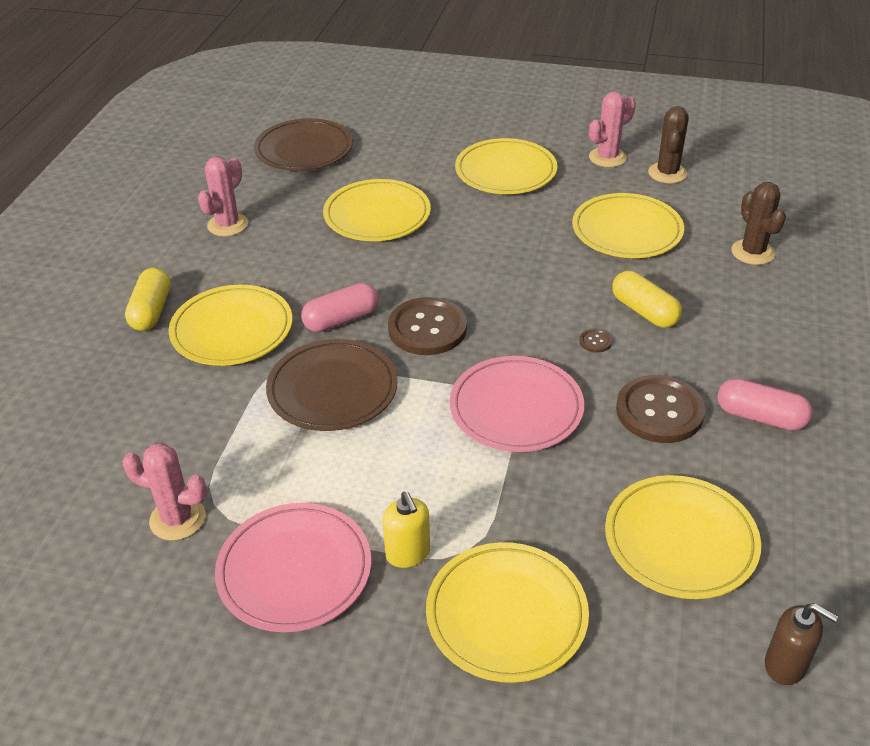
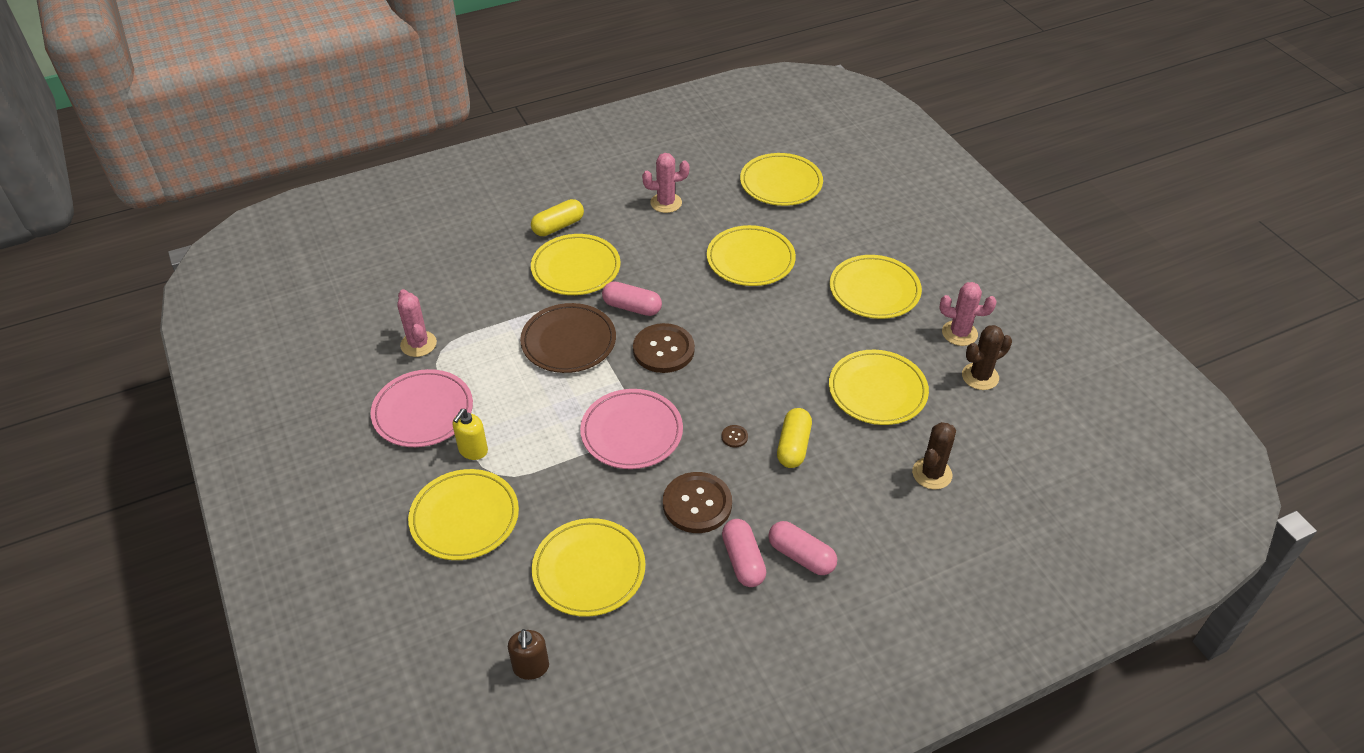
camera: 50 degrees right, 5 degrees up
brown plate [254,118,353,171] -> yellow plate [740,153,823,206]
none -> pink capsule [768,521,837,575]

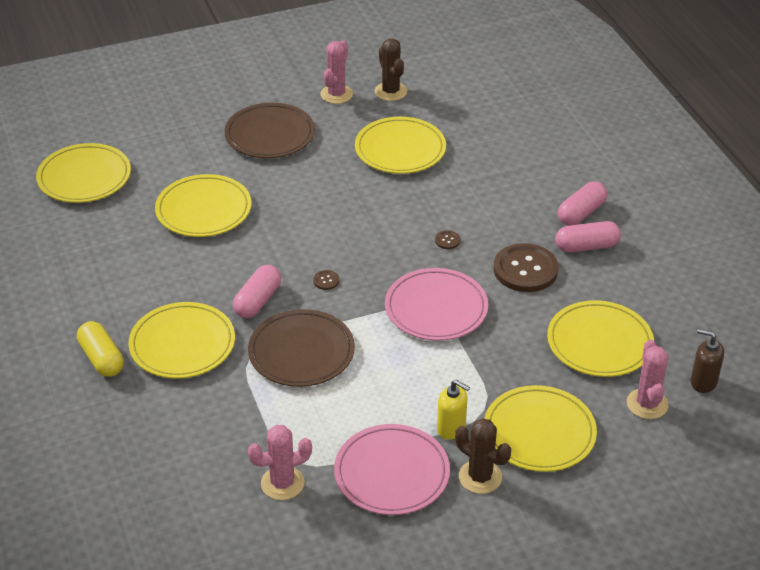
camera: 85 degrees left, 5 degrees down
brown soap dispenser [508,629,549,680] -> brown soap dispenser turned 150 degrees counterclockwise [691,329,724,393]
brown button [633,323,695,373] -> brown button [313,270,339,290], size x0.40
pink cactus [642,153,689,213] -> pink cactus moved to [627,340,669,419]
yellow capsule [777,408,812,468] -> none
yellow plate [830,255,922,319] -> brown plate [224,103,315,158]
brown cactus [912,422,956,490] -> brown cactus moved to [455,418,511,494]

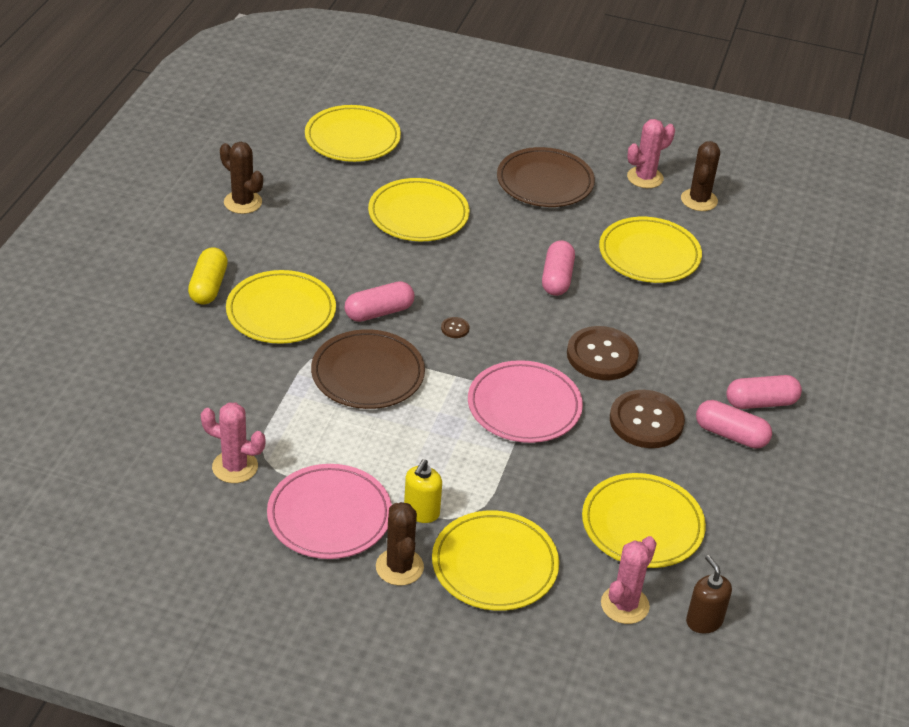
camera: 35 degrees right, 0 degrees up
brown button [435,230,460,249] -> brown button [567,326,639,380], size x2.48
yellow soap dispenser [437,380,470,440] -> yellow soap dispenser turned 45 degrees clockwise [404,459,442,523]
none -> brown cactus [220,142,263,214]
none -> pink capsule [542,240,575,296]

